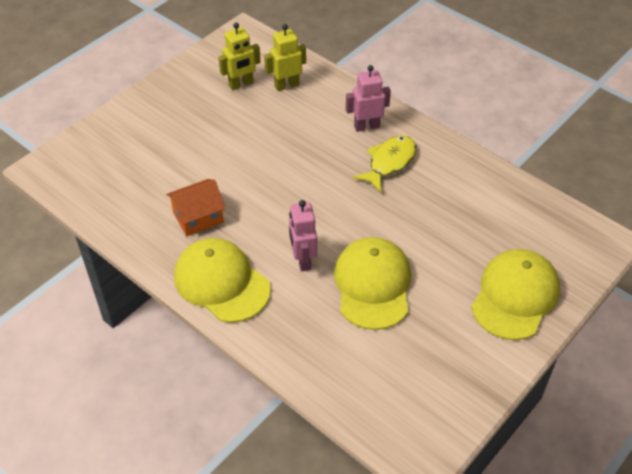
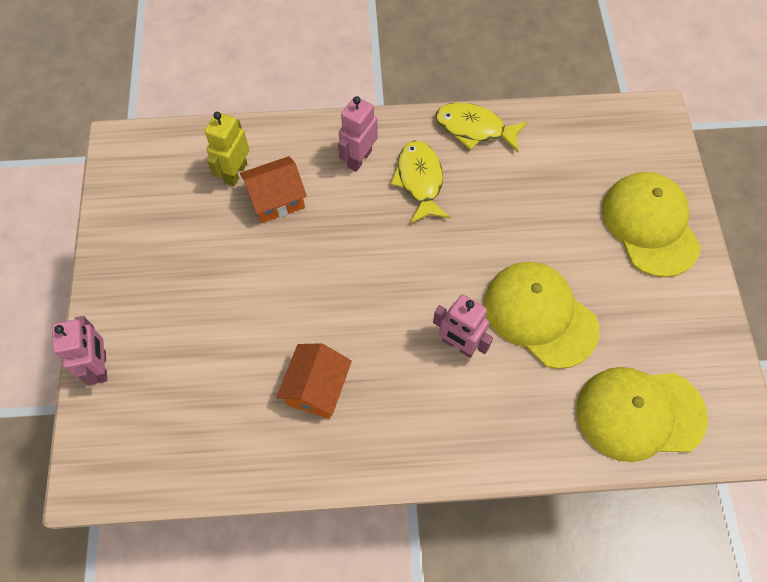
camera: 45 degrees left, 15 degrees up
yellow cap [174,238,271,323] -> yellow cap moved to [577,367,708,462]
yellow robot [218,23,260,90] -> none
none -> pink robot [52,316,107,385]
none -> orange house [240,156,307,223]
none -> yellow fish [436,103,527,152]

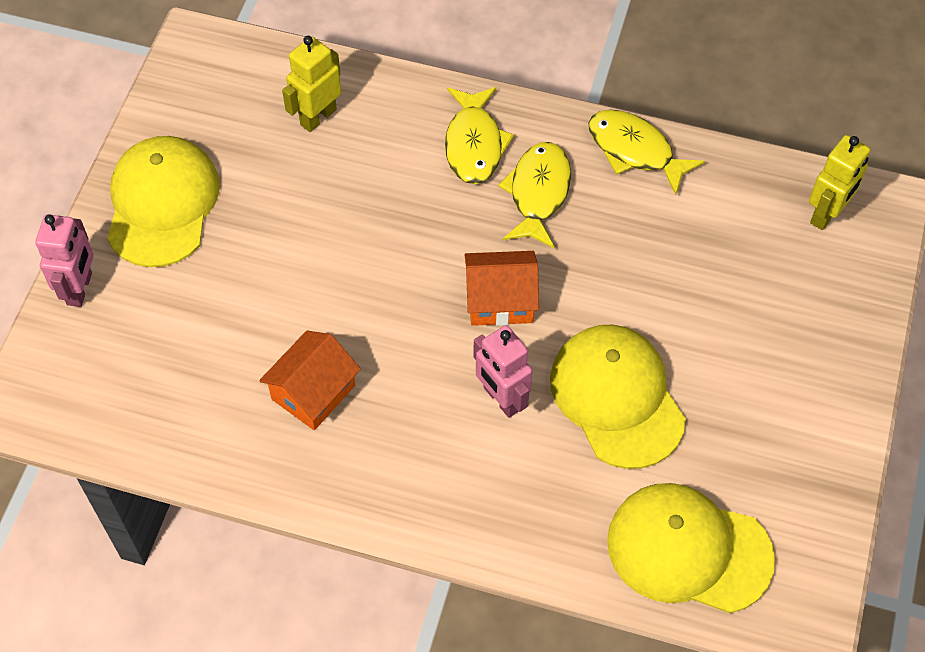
camera: 20 degrees right, 5 degrees down
orange house [240,156,307,223] -> orange house moved to [464,251,539,326]
pink robot [338,96,378,172] -> yellow fish [445,87,514,184]
yellow cap [602,172,701,277] -> yellow cap moved to [107,136,220,267]
none -> yellow robot [809,135,870,230]

